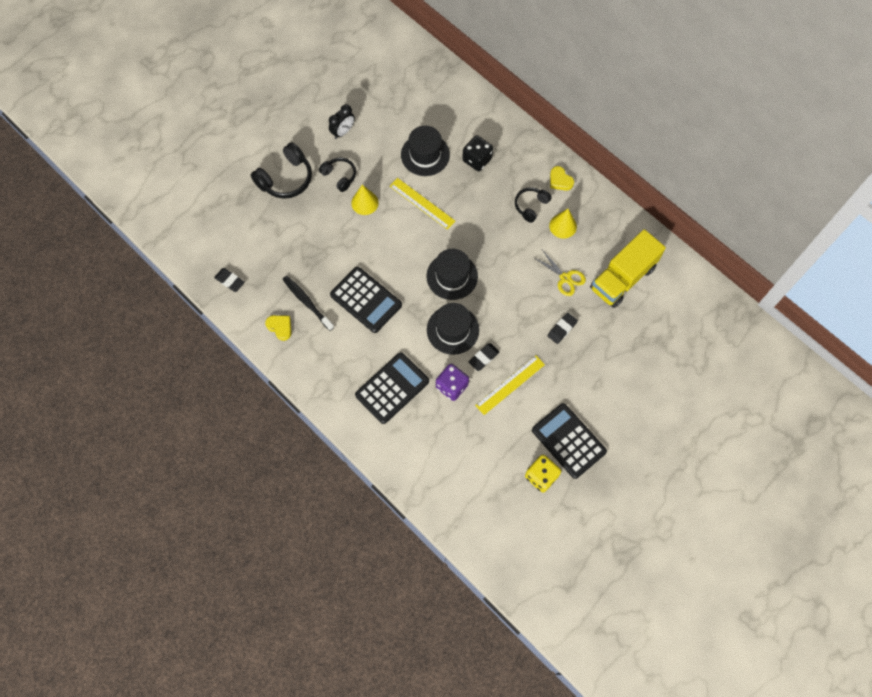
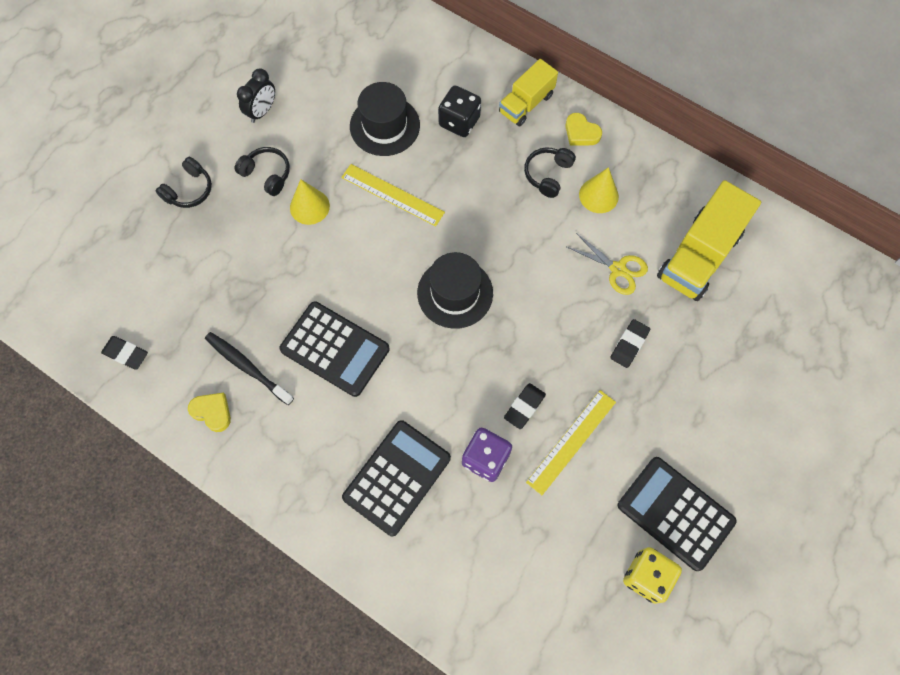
camera: 10 degrees left, 0 degrees up
black headphones [251,142,312,199] -> black headphones [156,157,212,208], size x0.62
black hat [427,303,479,355] -> none
none -> yellow truck [499,59,558,127]

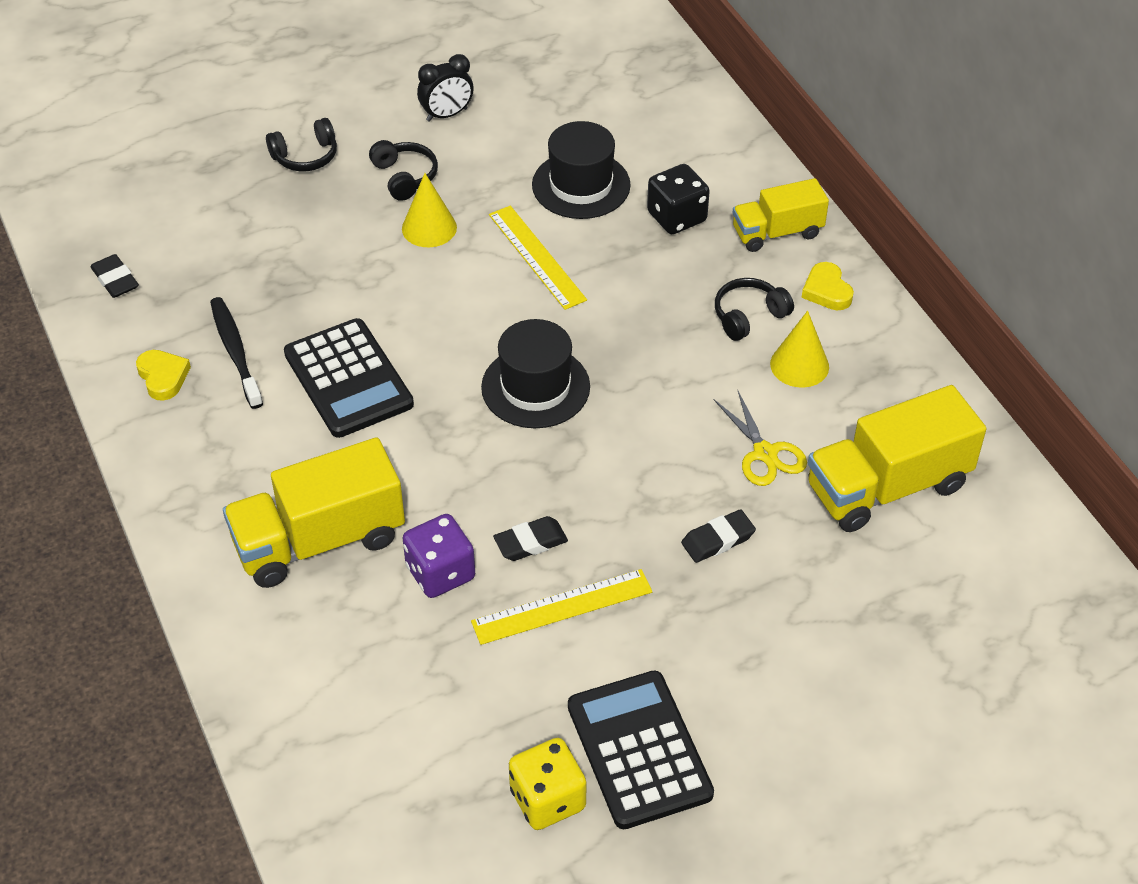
camera: 30 degrees right, 20 degrees down
black calculator [342,420,451,536] -> yellow truck [223,437,405,588]

